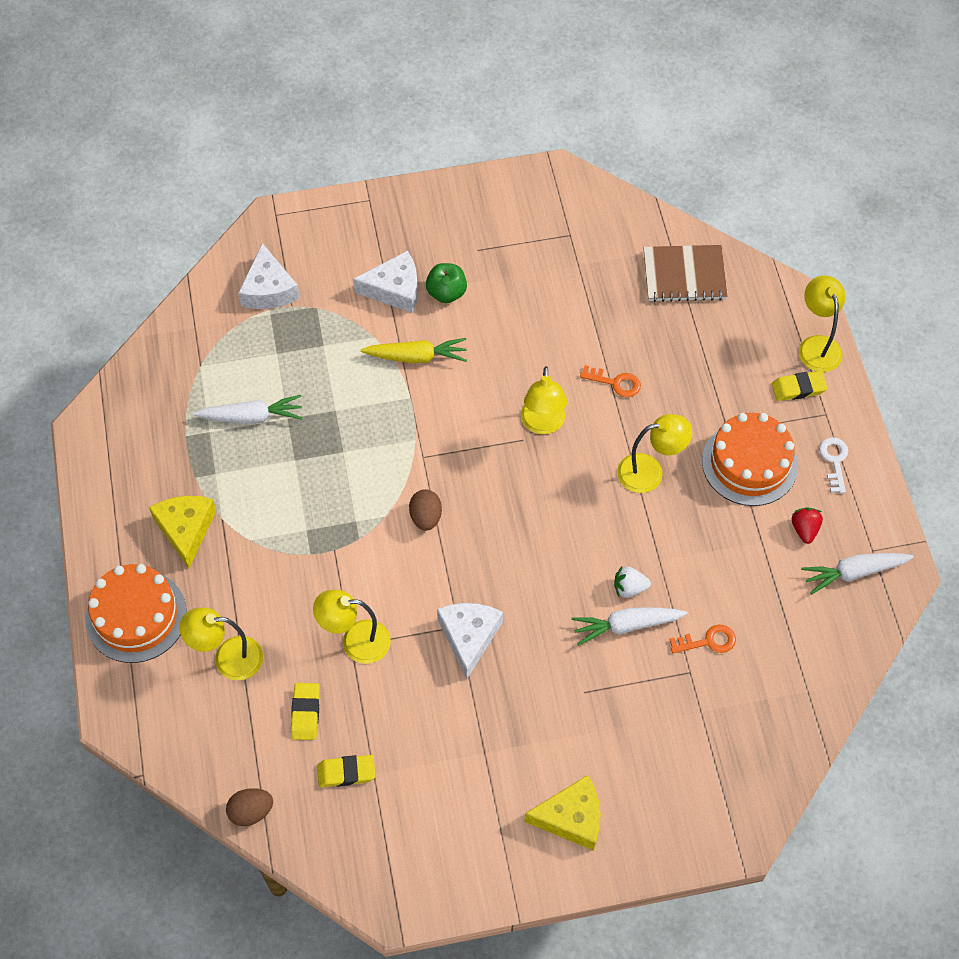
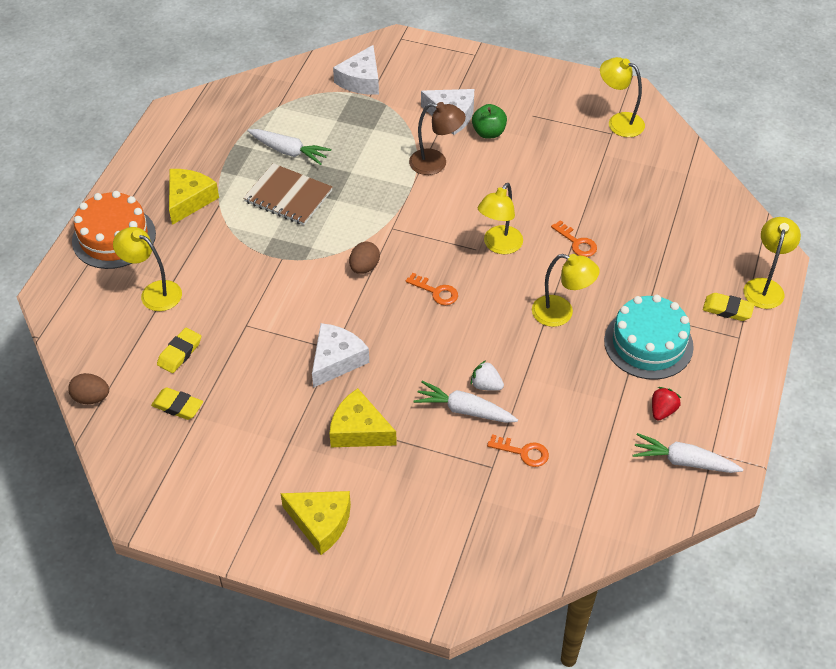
camera: 30 degrees right, 10 degrees down
yellow lamp [313,590,391,664] -> yellow lamp moved to [600,57,645,137]
yellow carrot [361,338,467,363] -> brown lamp [409,102,466,175]
brown notebook [643,245,728,302] -> brown notebook moved to [243,163,333,225]
orange cake [702,413,798,506] -> turquoise cake [604,295,694,380]
white key [819,437,848,493] -> none
none -> yellow cheese [329,388,397,447]
none -> orange key [406,273,458,305]

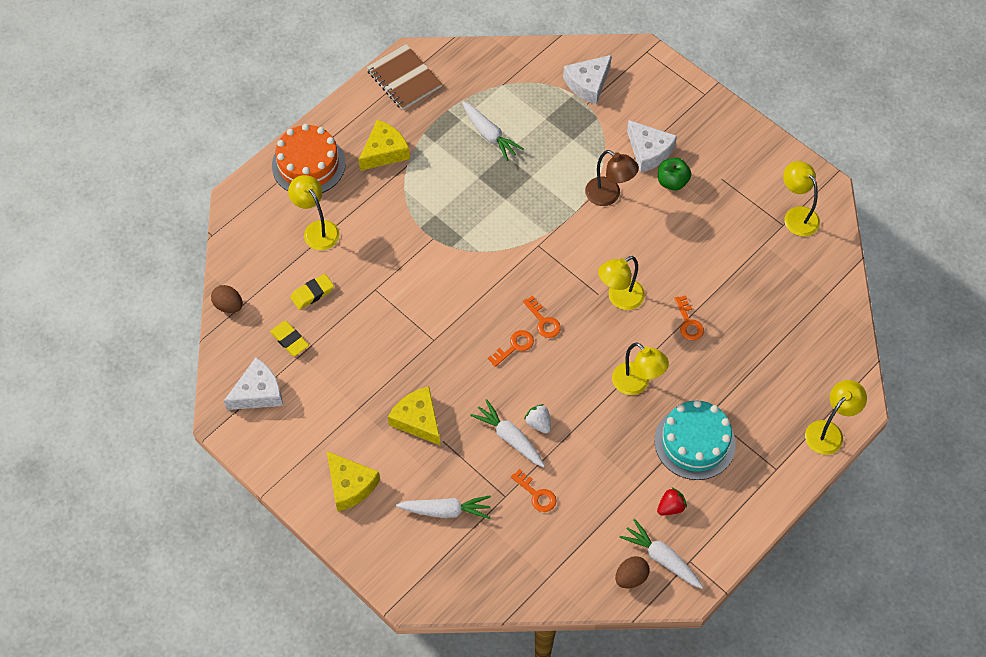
camera: 25 degrees right, 10 degrees up
brown notebook [243,163,333,225] -> brown notebook moved to [366,44,442,110]
white cheese [312,323,369,388] -> white cheese moved to [224,357,283,410]
brown egg [349,242,380,274] -> brown egg moved to [615,556,650,588]
yellow eraser [703,293,755,321] -> none
none -> white carrot [396,496,491,519]
none -> orange key [488,330,534,367]

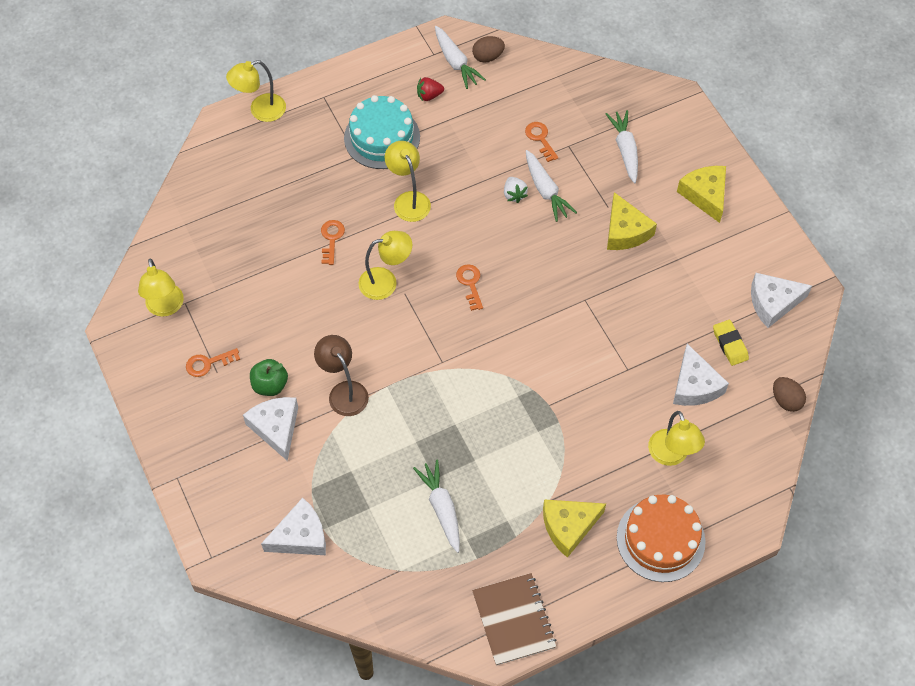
camera: 160 degrees left, 0 degrees up
yellow eraser [290,274,334,310] -> white cheese [673,344,729,406]
white carrot [396,496,491,519] -> white carrot turned 60 degrees clockwise [606,110,638,183]
orange key [488,330,534,367] -> orange key moved to [186,348,240,377]

